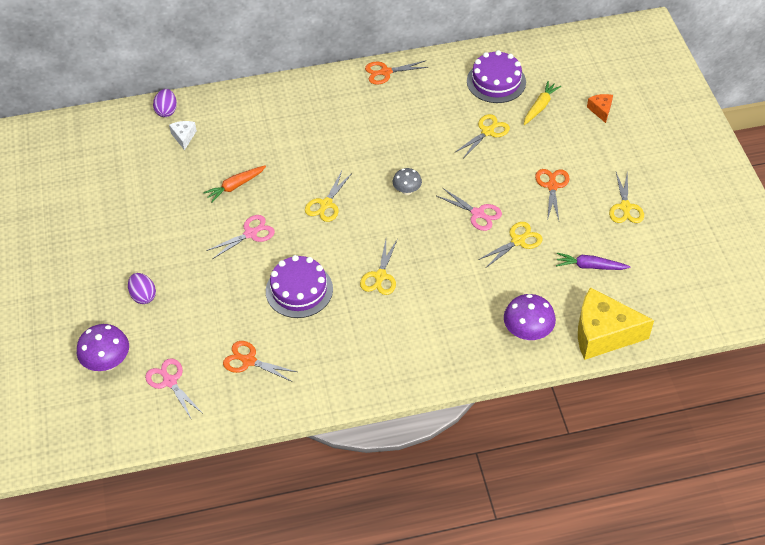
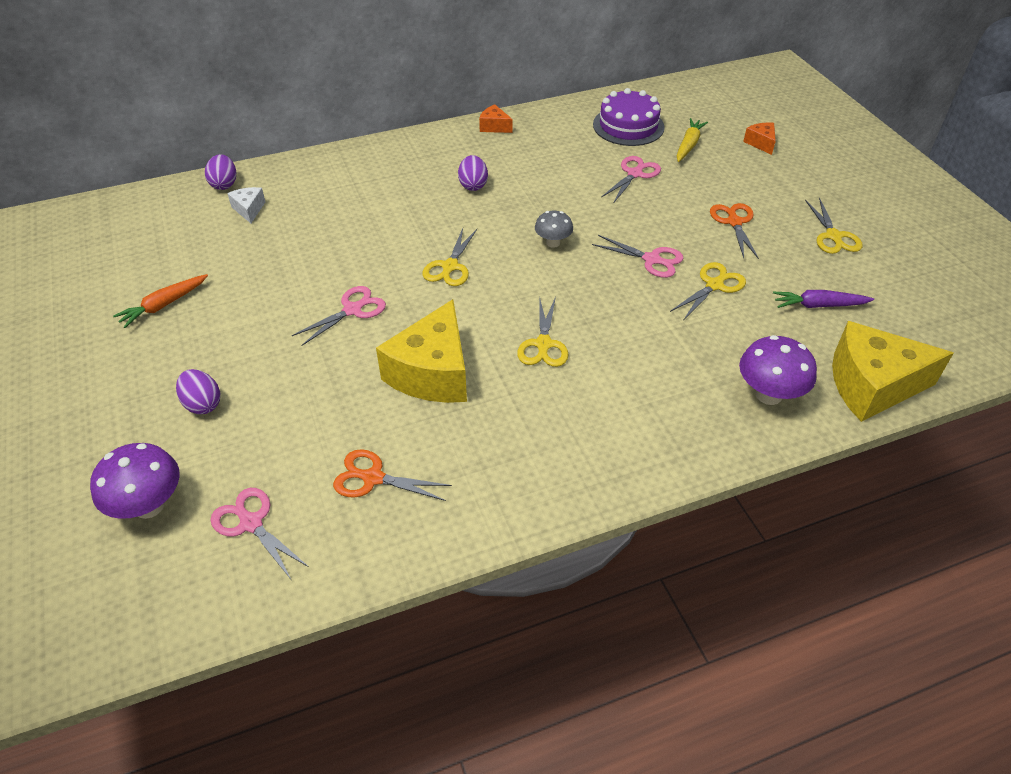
camera: 10 degrees left, 5 degrees down
orange carrot [203,165,266,202] -> orange carrot moved to [113,274,208,328]
purple cake [266,255,333,318] -> yellow cheese [376,299,467,403]
orange scissors [365,61,429,85] -> orange cheese [479,105,513,133]
yellow scissors [454,114,510,158] -> pink scissors [602,156,661,202]
none -> purple egg [458,155,488,191]

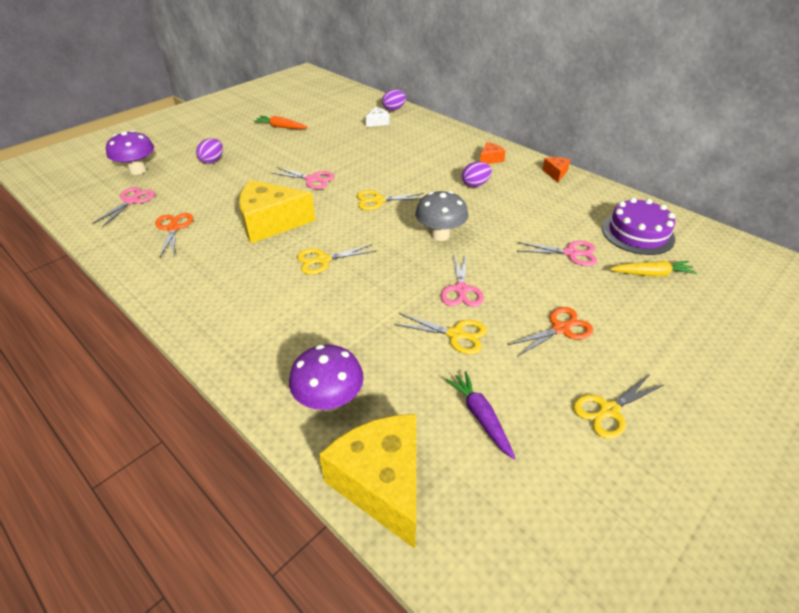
camera: 65 degrees right, 5 degrees down
grey mushroom [535,211,573,248] -> grey mushroom [415,191,468,241], size x1.60
orange cheese [743,122,776,155] -> orange cheese moved to [480,142,506,164]

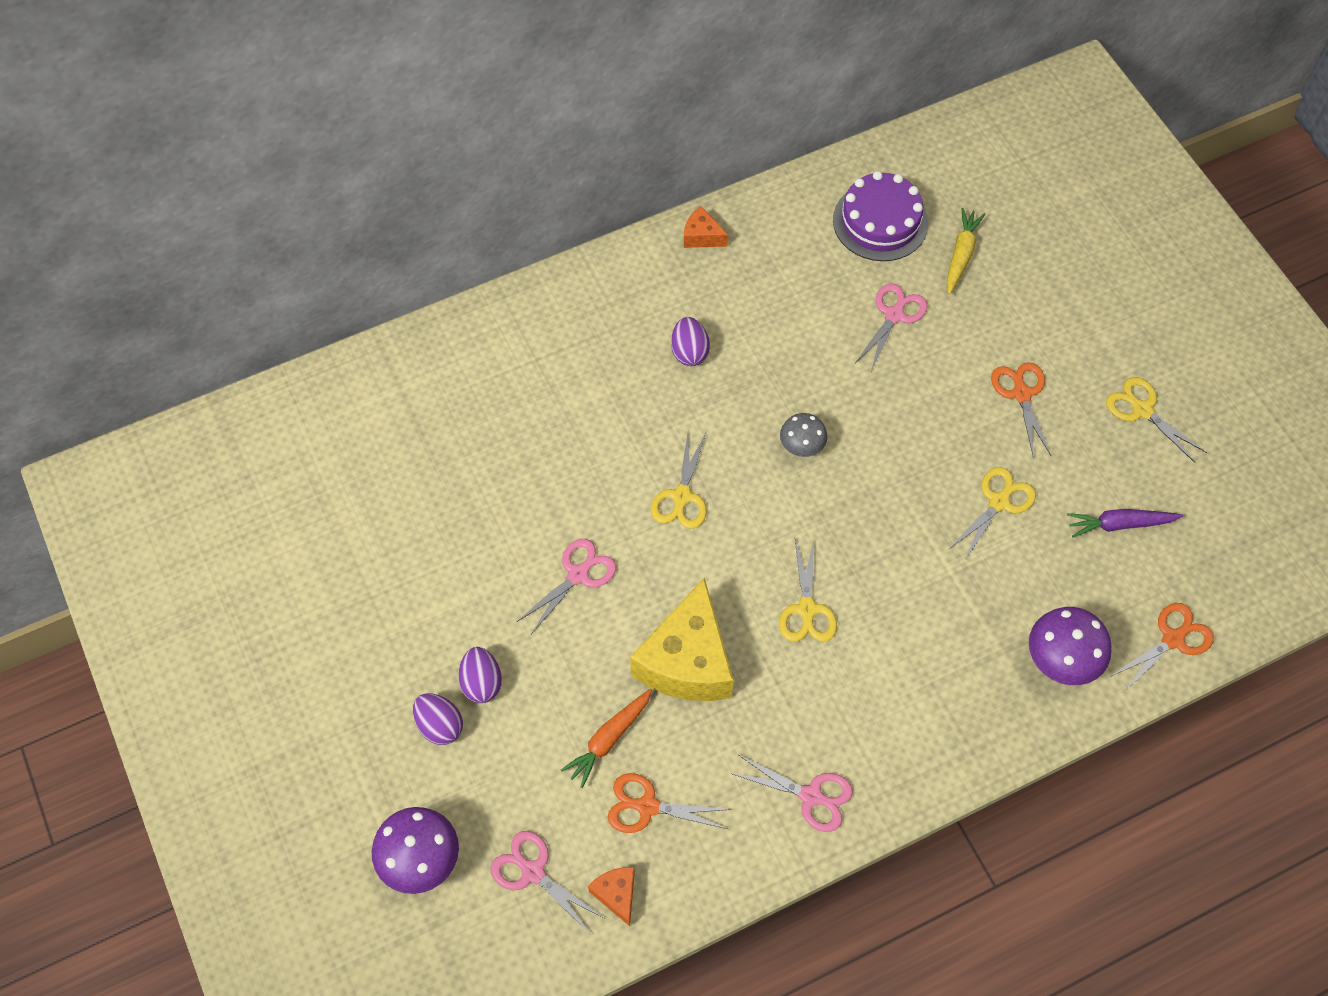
camera: 70 degrees left, 20 degrees up
orange carrot [254,116,308,129] -> orange carrot moved to [561,688,652,788]
yellow cheese [319,414,416,549] -> orange scissors [1110,603,1214,692]
white cheese [366,107,389,127] -> none
purple egg [382,90,406,111] -> purple egg moved to [458,647,502,703]
grey mushroom [415,191,468,241] -> grey mushroom [780,413,827,457], size x0.62
pink scissors [441,253,484,307] -> pink scissors moved to [730,755,853,832]
orange cheese [480,142,506,164] -> orange cheese moved to [588,867,635,926]
yellow scissors [573,374,665,439] -> yellow scissors turned 150 degrees clockwise [1106,377,1207,463]

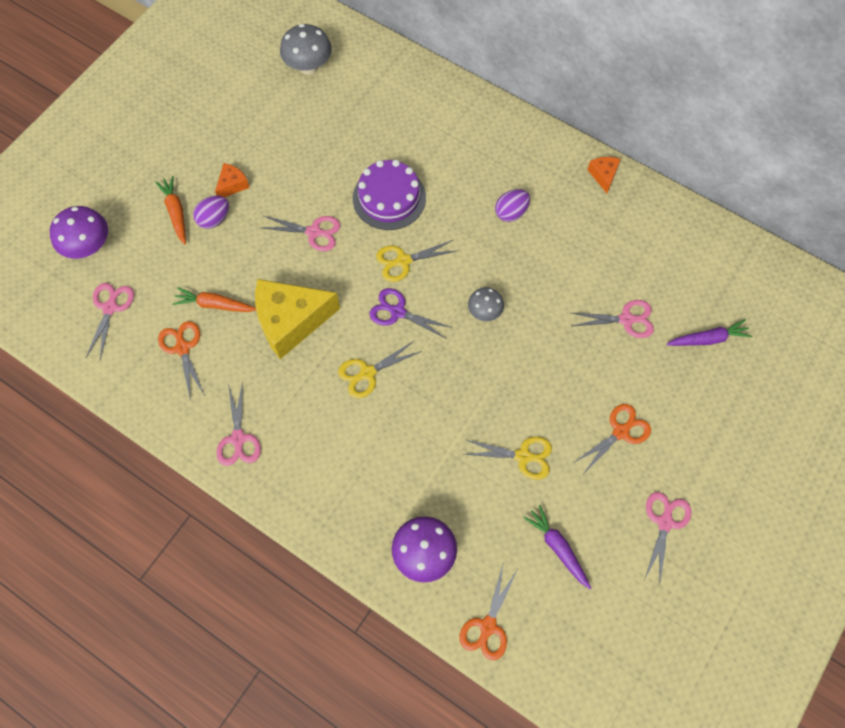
camera: 60 degrees right, 5 degrees up
purple egg [413,693,463,745] -> orange carrot [155,176,186,245]
orange cheese [588,867,635,926] -> orange cheese moved to [215,163,250,197]
purple cake [833,171,928,261] -> purple cake moved to [353,160,426,230]
yellow carrot [947,208,986,295] -> purple carrot [666,319,752,346]
yellow scissors [1106,377,1207,463] -> pink scissors [645,492,692,582]
orange scissors [1110,603,1214,692] -> orange scissors turned 90 degrees clockwise [460,565,518,660]
none -> grey mushroom [280,24,332,75]
none -> purple scissors [369,288,453,339]

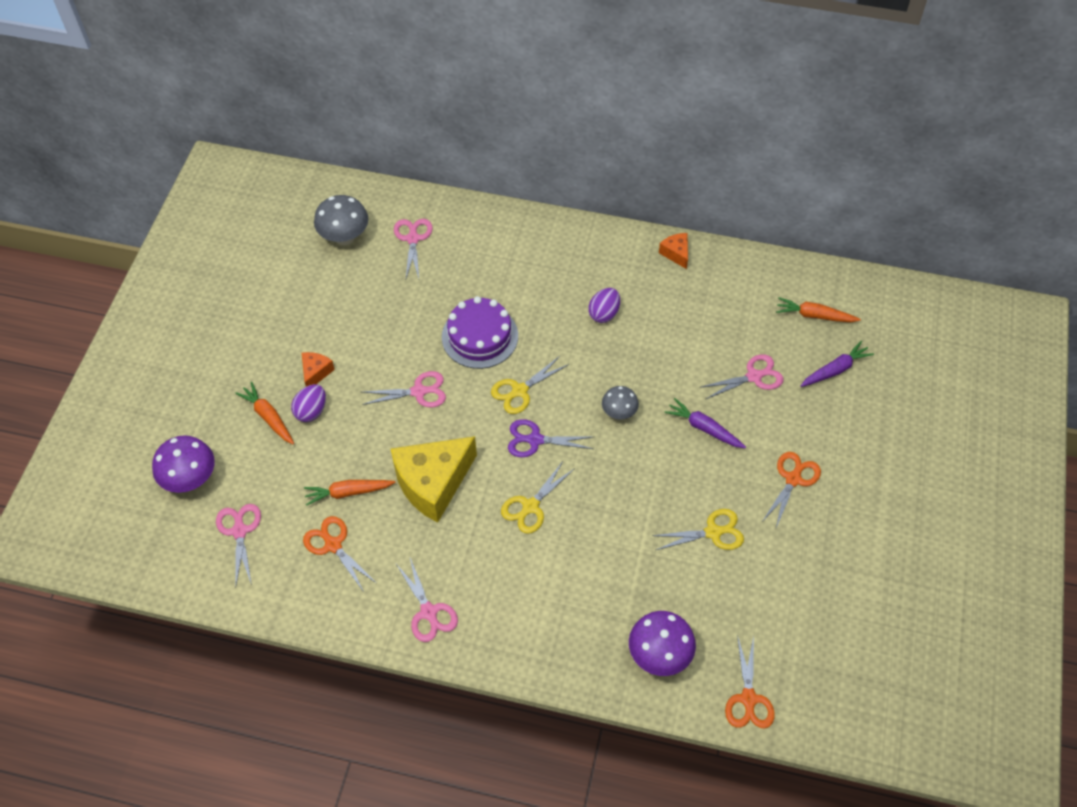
camera: 20 degrees left, 10 degrees down
purple carrot [523,505,591,589] -> purple carrot moved to [665,398,746,448]
pink scissors [645,492,692,582] -> pink scissors moved to [394,219,433,278]
none -> orange carrot [776,297,861,322]

